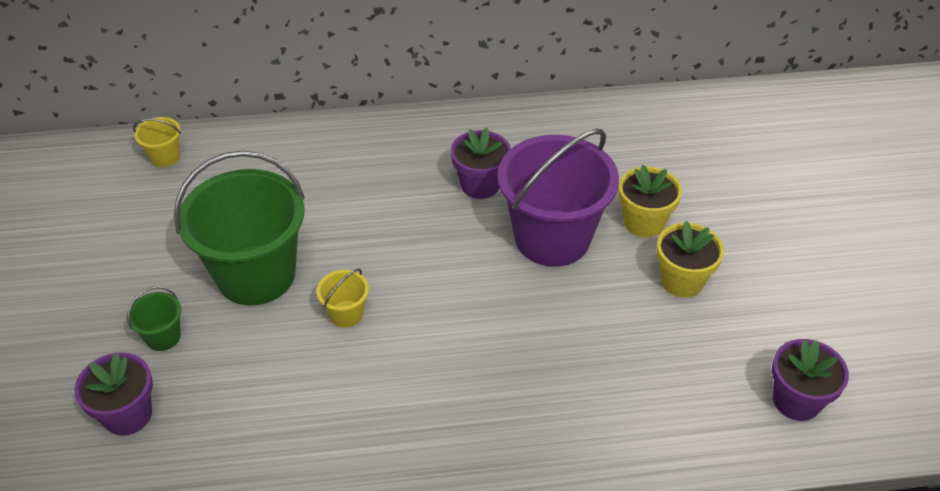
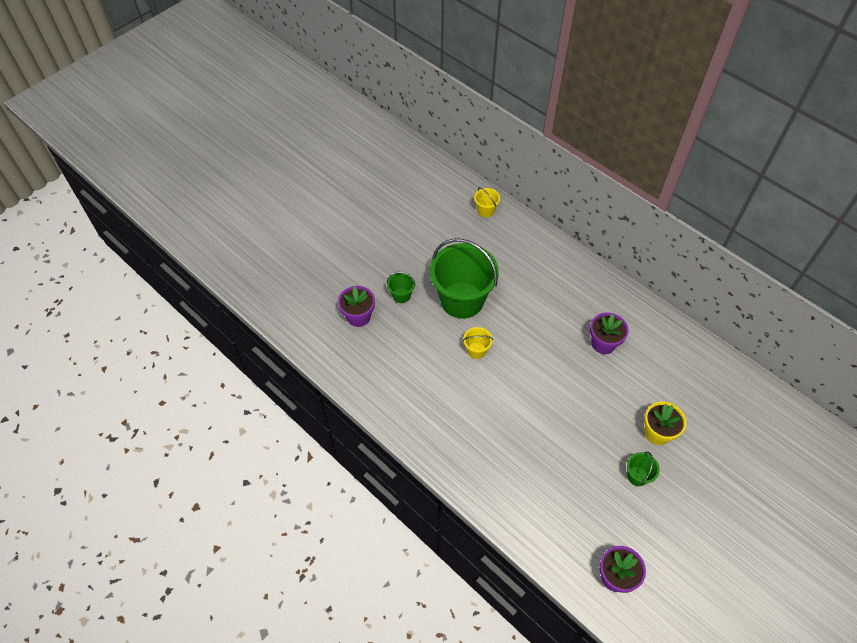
camera: 50 degrees right, 10 degrees up
purple bucket [498,129,619,267] -> none
yellow flower pot [657,221,724,297] -> green bucket [627,452,660,486]

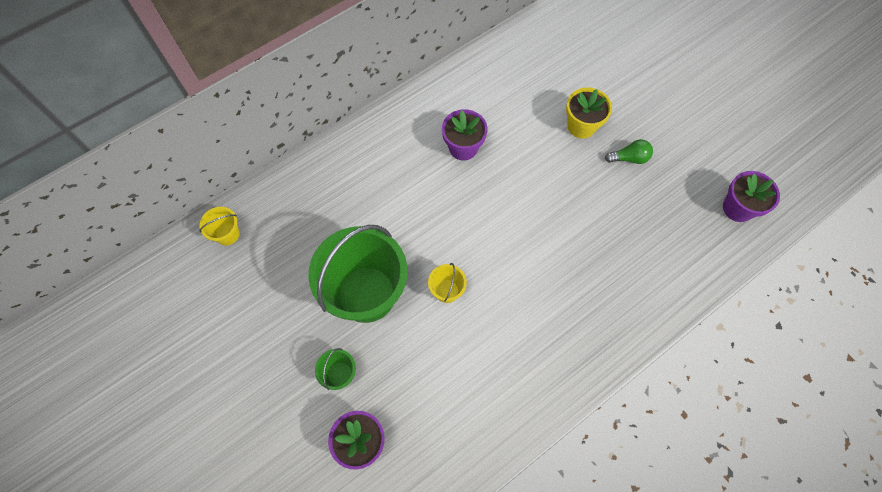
camera: 80 degrees left, 10 degrees up
green bucket [627,452,660,486] -> green light bulb [605,139,653,164]

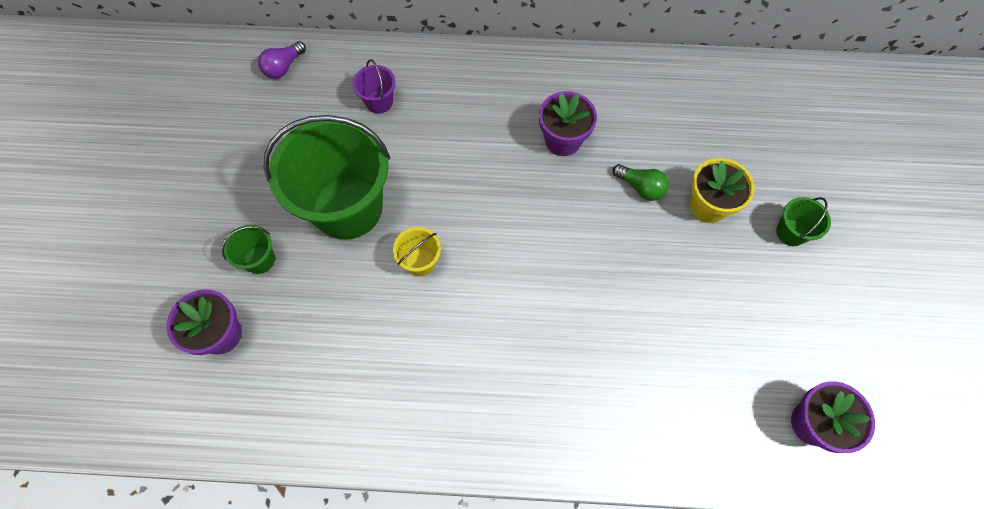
camera: 40 degrees right, 0 degrees up
yellow bucket [199,207,240,245] -> purple light bulb [258,41,306,79]
green light bulb [605,139,653,164] -> green light bulb moved to [613,164,669,201]
none -> purple bucket [353,59,396,114]
none -> green bucket [776,197,831,246]

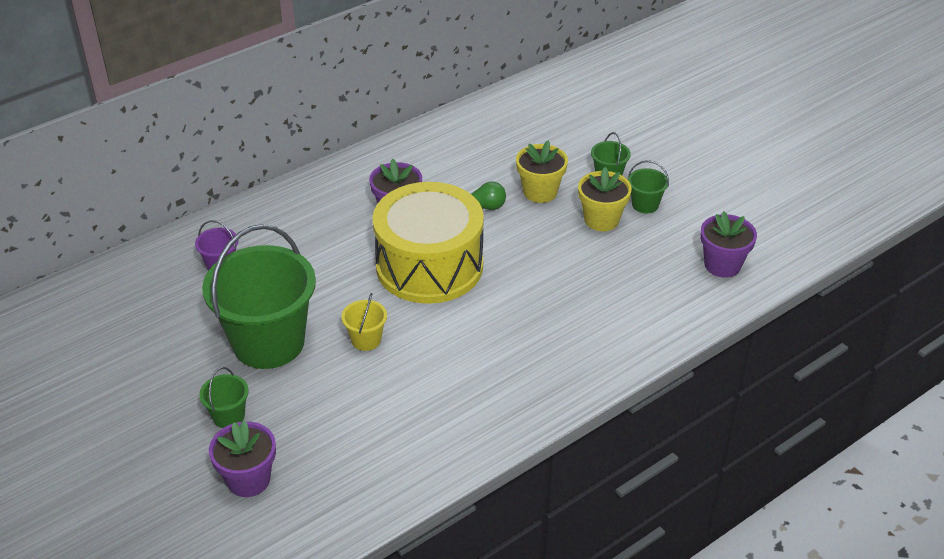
camera: 40 degrees left, 25 degrees down
purple light bulb [258,41,306,79] -> none
none -> yellow drum [372,182,484,304]
none -> yellow flower pot [578,167,632,231]
none -> green bucket [628,160,669,213]

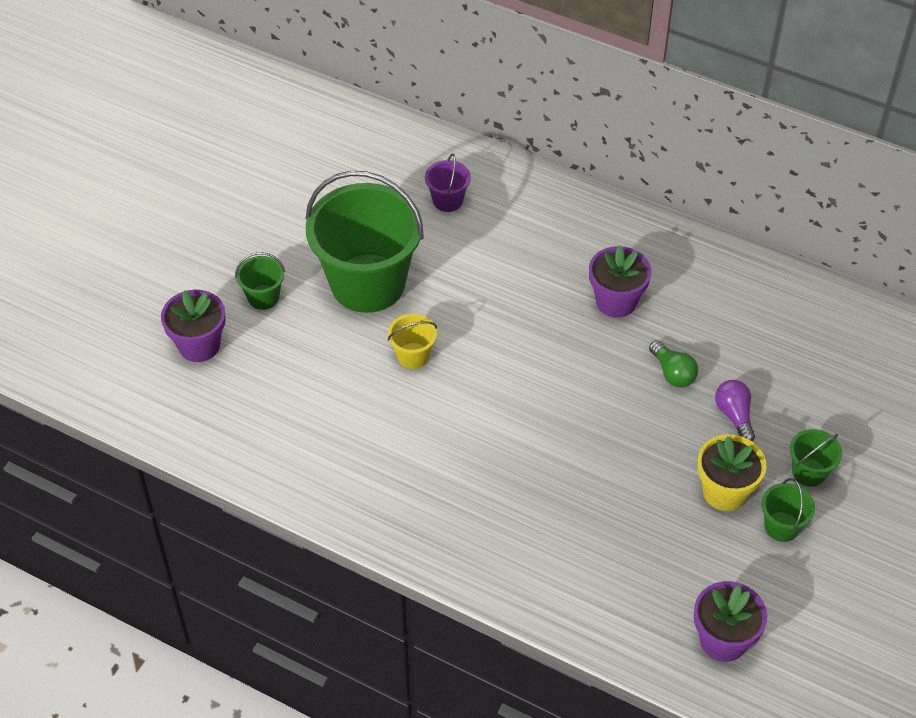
camera: 65 degrees right, 10 degrees up
yellow drum [372,182,484,304] -> none
yellow flower pot [516,141,568,203] -> purple light bulb [715,380,755,441]

